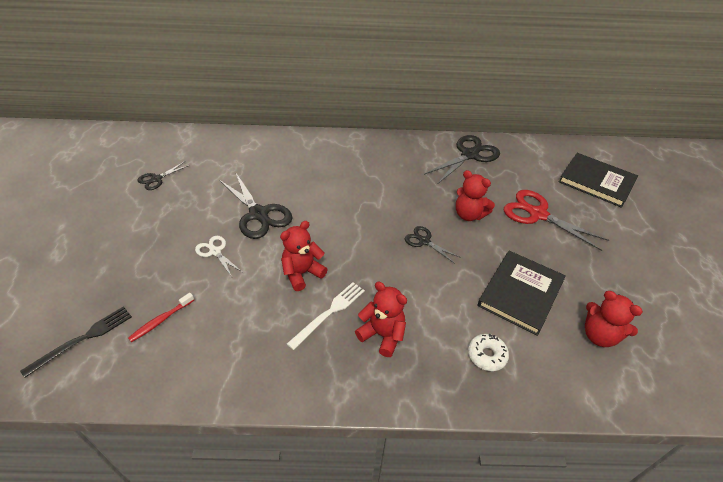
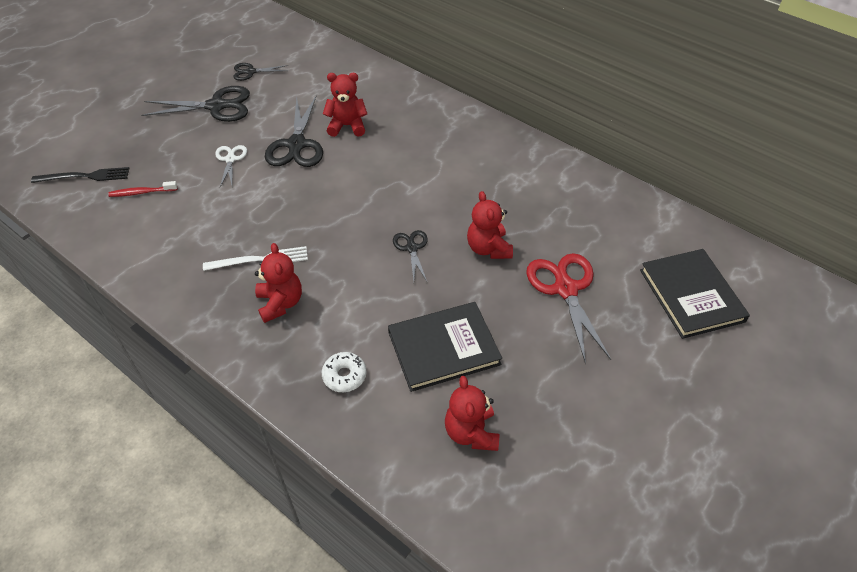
camera: 40 degrees right, 5 degrees up
red teddy bear [280,221,328,291] -> red teddy bear moved to [323,73,367,137]
black scissors [424,135,500,184] -> black scissors moved to [141,86,250,122]

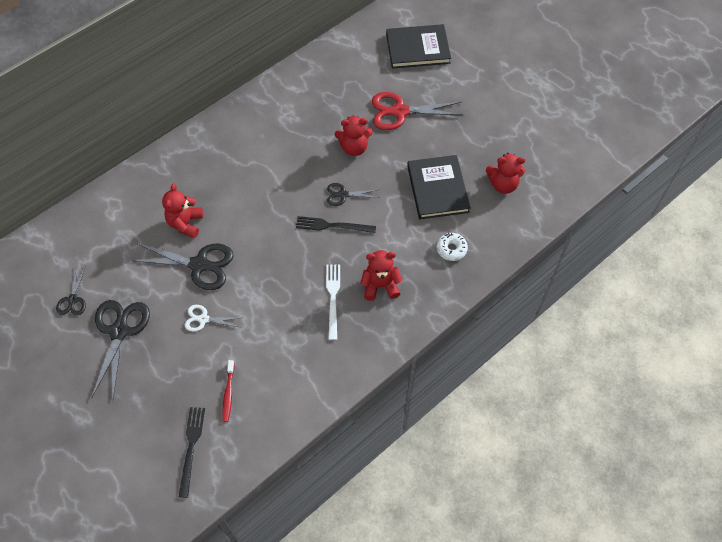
camera: 80 degrees left, 10 degrees up
none -> black fork [296,216,376,233]

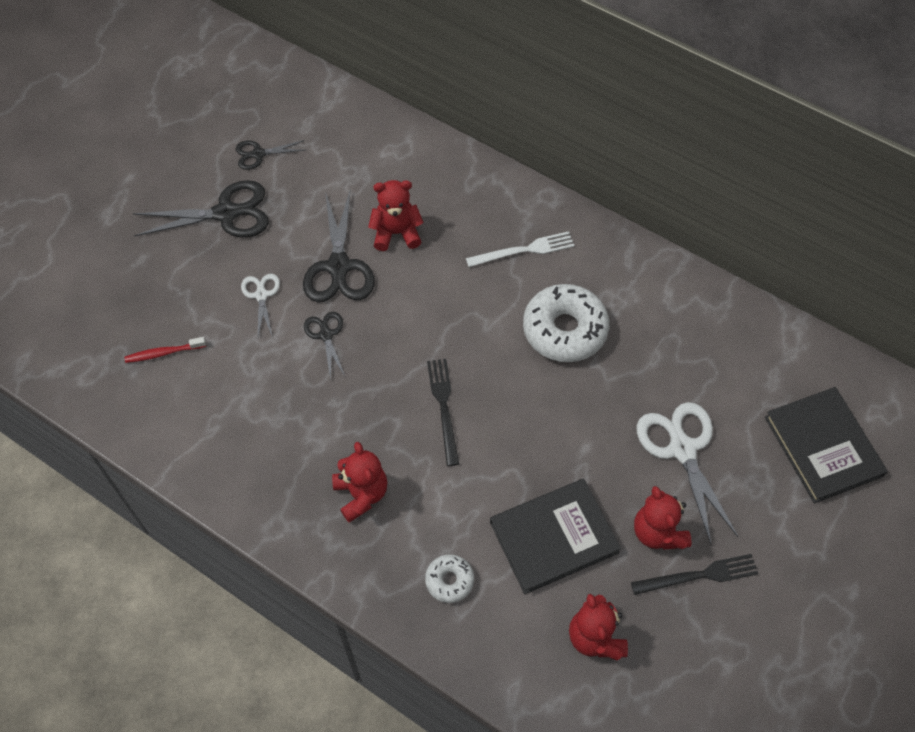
camera: 75 degrees right, 0 degrees up
black fork [179,407,205,498] -> black fork moved to [631,554,758,595]
white fork [326,264,340,340] -> white fork moved to [466,231,575,267]
black scissors [327,183,379,206] -> black scissors moved to [304,312,346,380]
red teddy bear [334,115,373,156] -> red teddy bear moved to [634,486,691,550]
red scissors [372,92,463,130] -> white scissors [637,402,739,544]
none -> white donut [523,284,609,362]

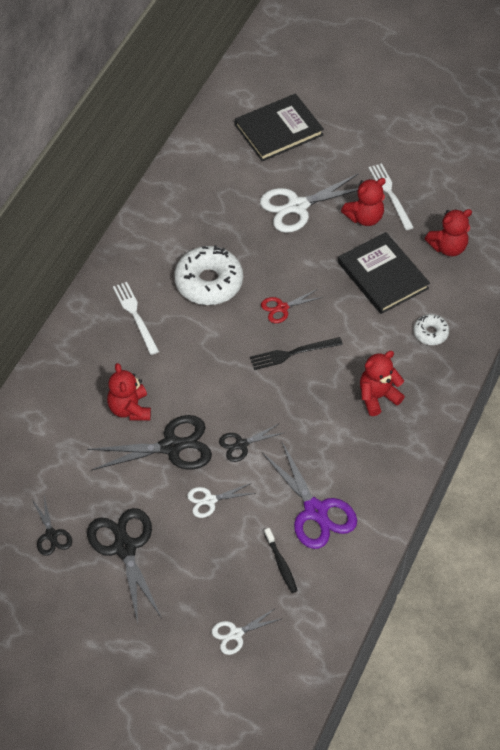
camera: 100 degrees left, 5 degrees down
red toothbrush [124,337,206,363] -> black toothbrush [264,528,298,593]
black fork [631,554,758,595] -> white fork [368,163,414,230]
none -> white scissors [212,608,281,655]
none -> red scissors [261,289,323,323]
none -> purple scissors [262,442,357,549]

